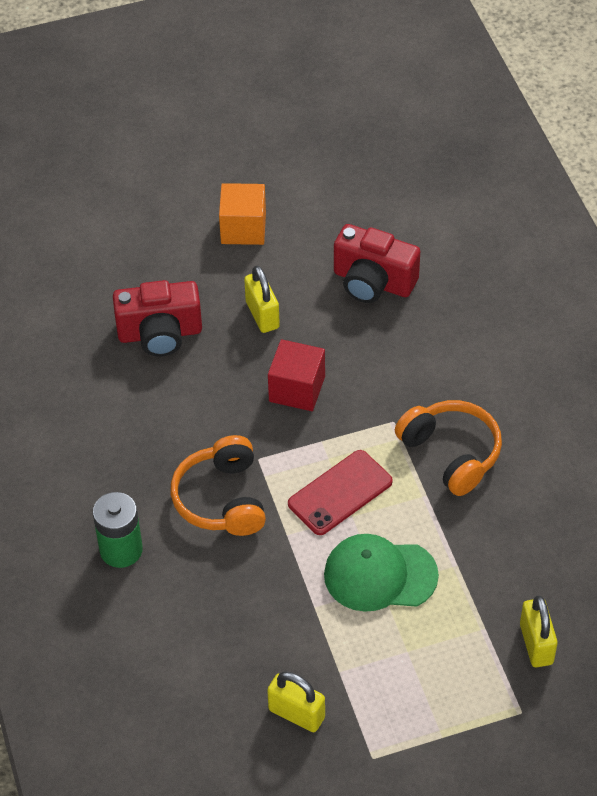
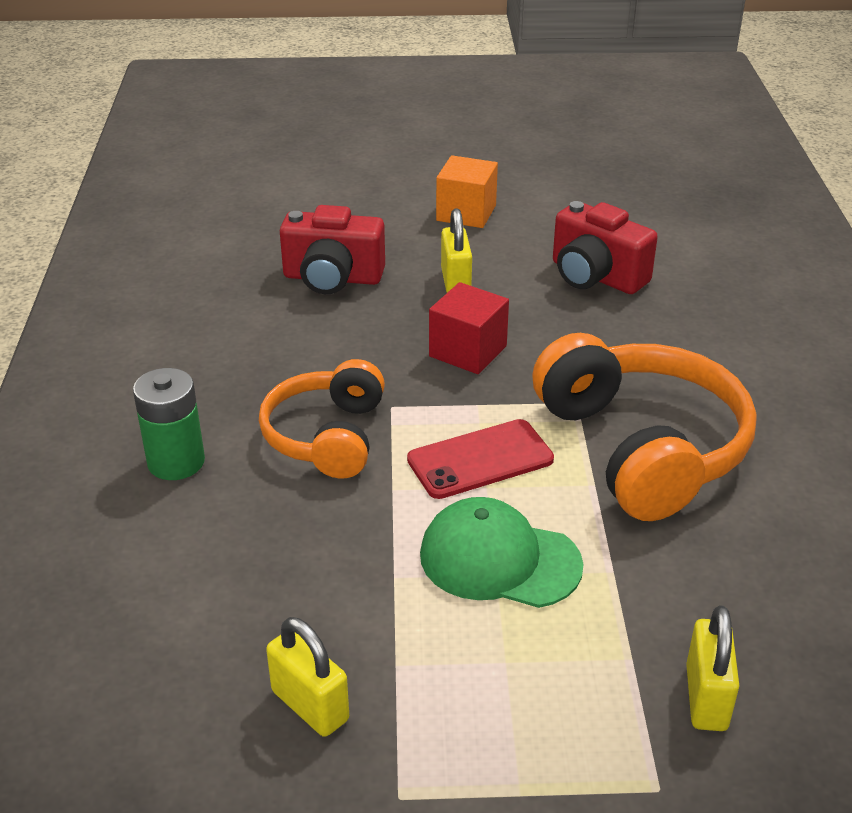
camera: 15 degrees right, 15 degrees down
orange headphones [395,400,502,496] -> orange headphones [532,333,757,521], size x1.58

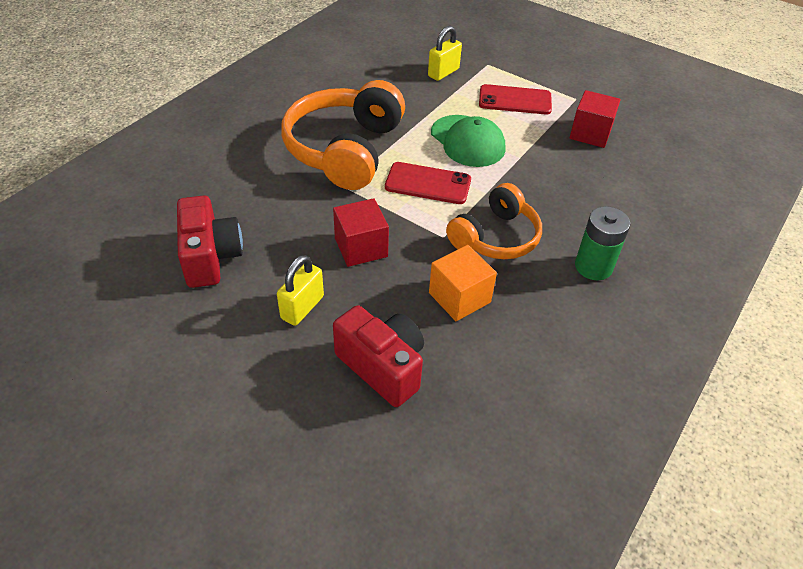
camera: 145 degrees left, 10 degrees up
yellow padlock [266,617,349,737] -> red cube [569,90,621,148]
orange cube [436,155,498,228] -> orange cube moved to [429,245,497,321]
none -> red phone [479,84,552,115]

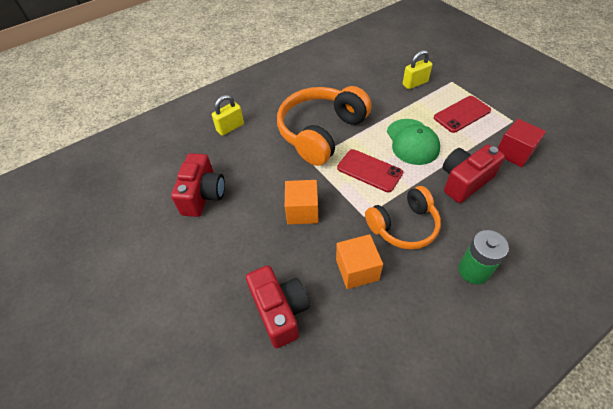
camera: 25 degrees right, 5 degrees up
yellow padlock [277,255,324,326] -> yellow padlock moved to [212,95,244,136]
red cube [333,198,389,267] -> orange cube [285,180,319,224]
red phone [479,84,552,115] -> red phone turned 60 degrees counterclockwise [434,96,491,133]
none -> red camera [443,144,505,203]

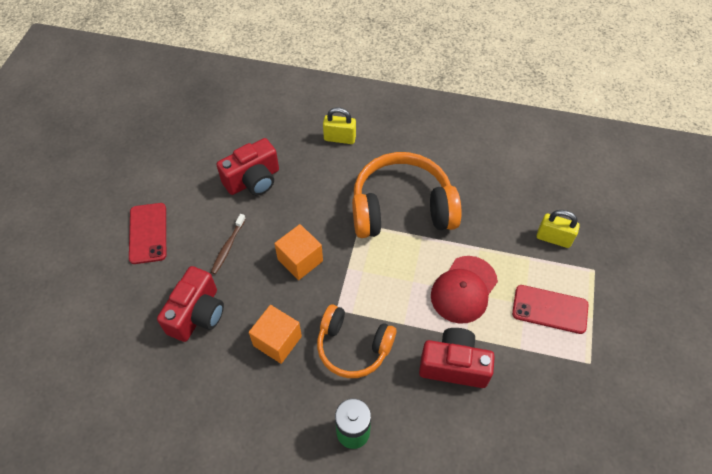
camera: 45 degrees right, 5 degrees up
red phone [337,149,403,192] -> red phone moved to [129,203,166,264]
green cap [387,119,440,165] -> red cap [431,256,498,324]
red cube [498,119,546,168] -> none
none -> brown toothbrush [211,214,246,274]

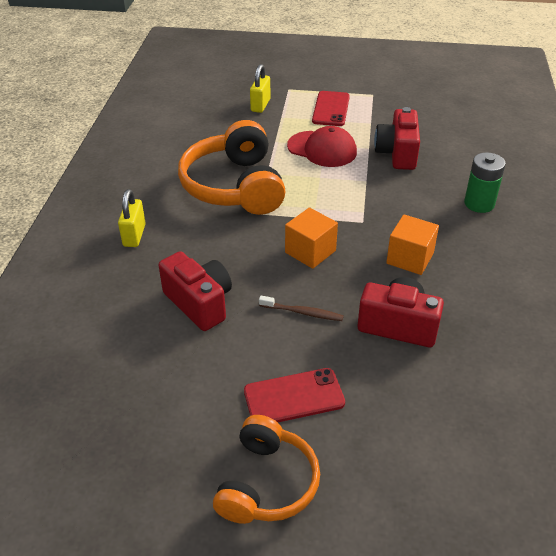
camera: 95 degrees left, 15 degrees down
orange headphones [317,304,396,378] -> orange headphones moved to [213,415,320,524]

